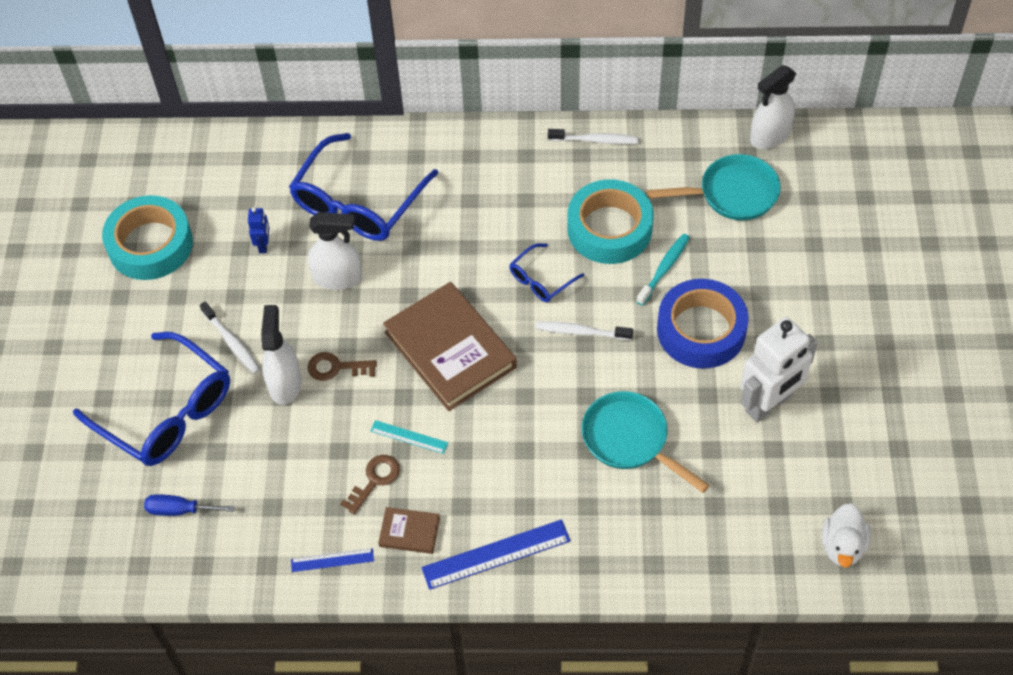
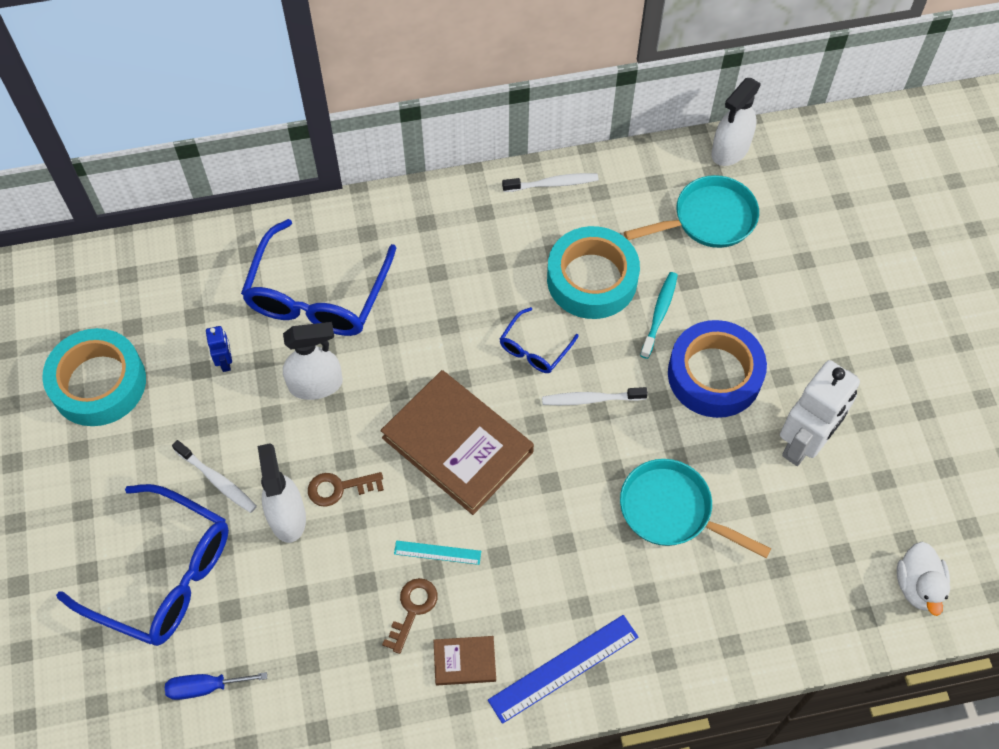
camera: 15 degrees left, 5 degrees up
blue ruler [291,548,374,572] -> none

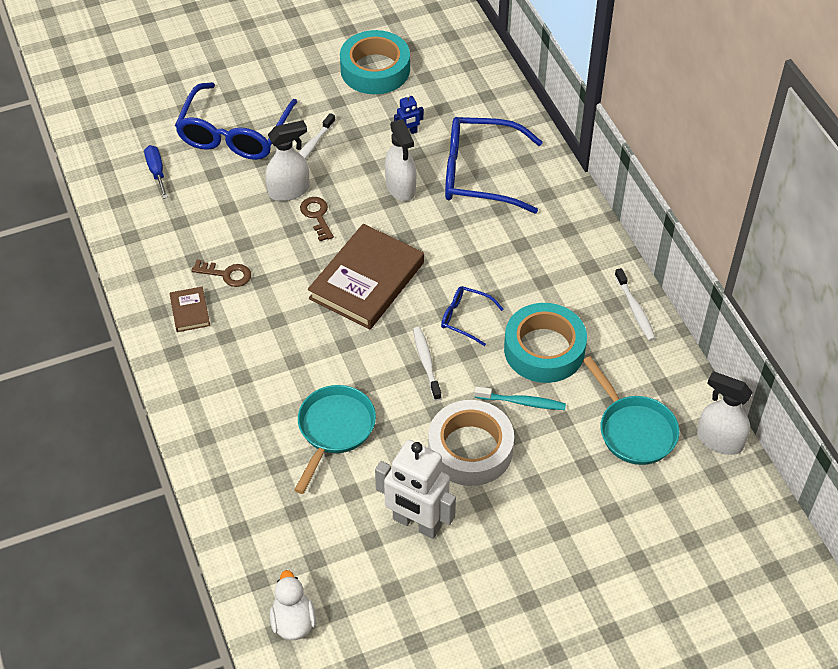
camera: 80 degrees right, 10 degrees down
turquoise ruler [394,540,481,565] -> none
blue ruler [488,615,638,724] -> none
blue tape [668,320,767,418] -> white tape [428,400,514,486]
white duck [897,542,950,616] -> white duck turned 90 degrees clockwise [270,570,316,640]

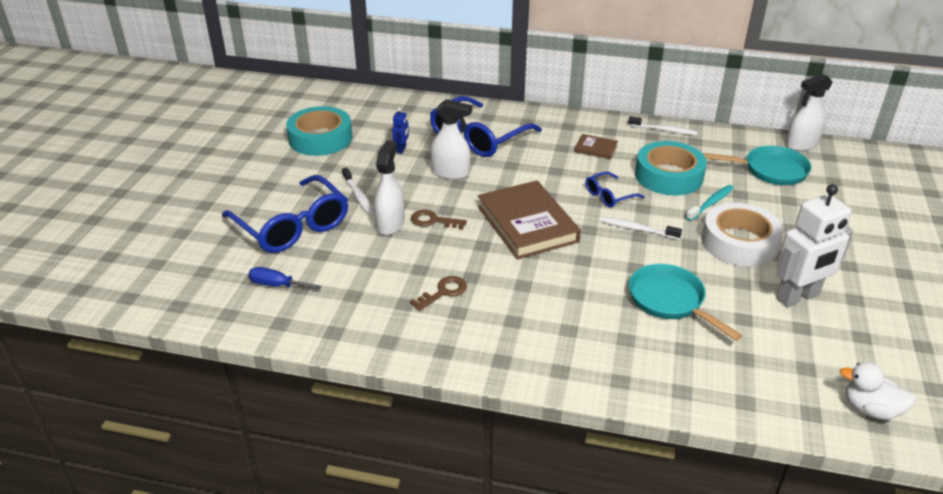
camera: 55 degrees left, 15 degrees down
brown book [169,287,210,332] -> brown book moved to [575,134,618,159]

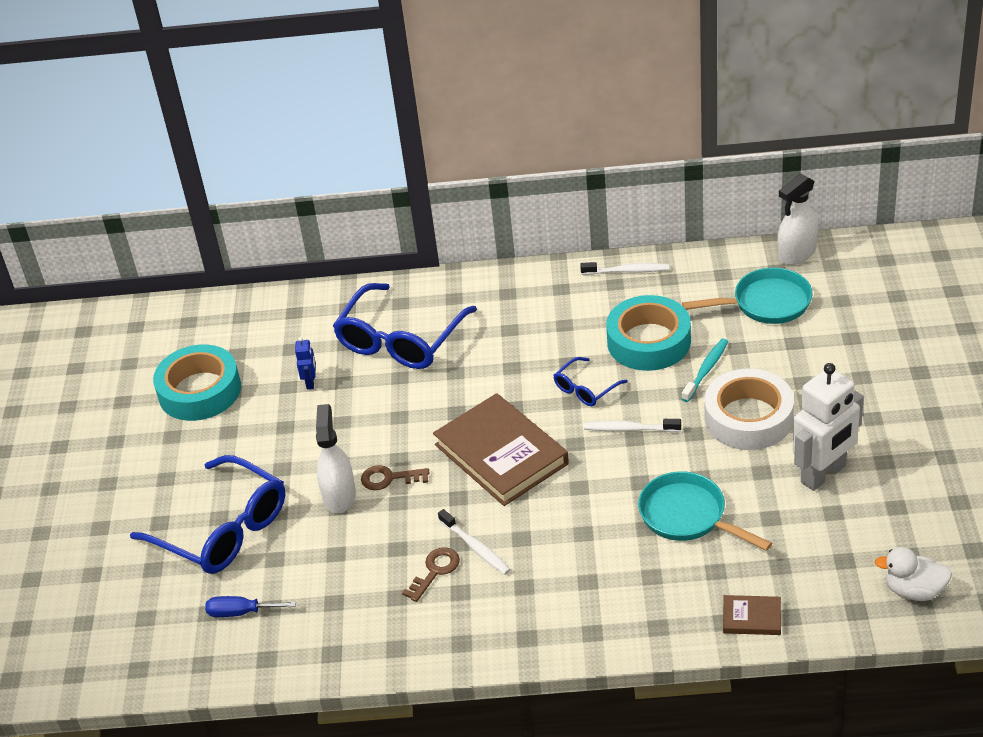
camera: 10 degrees left, 5 degrees up
white toothbrush [342,167,374,215] -> white toothbrush moved to [438,509,511,575]
white spray bottle [431,99,472,180] -> none
brown book [575,134,618,159] -> brown book moved to [723,595,781,635]

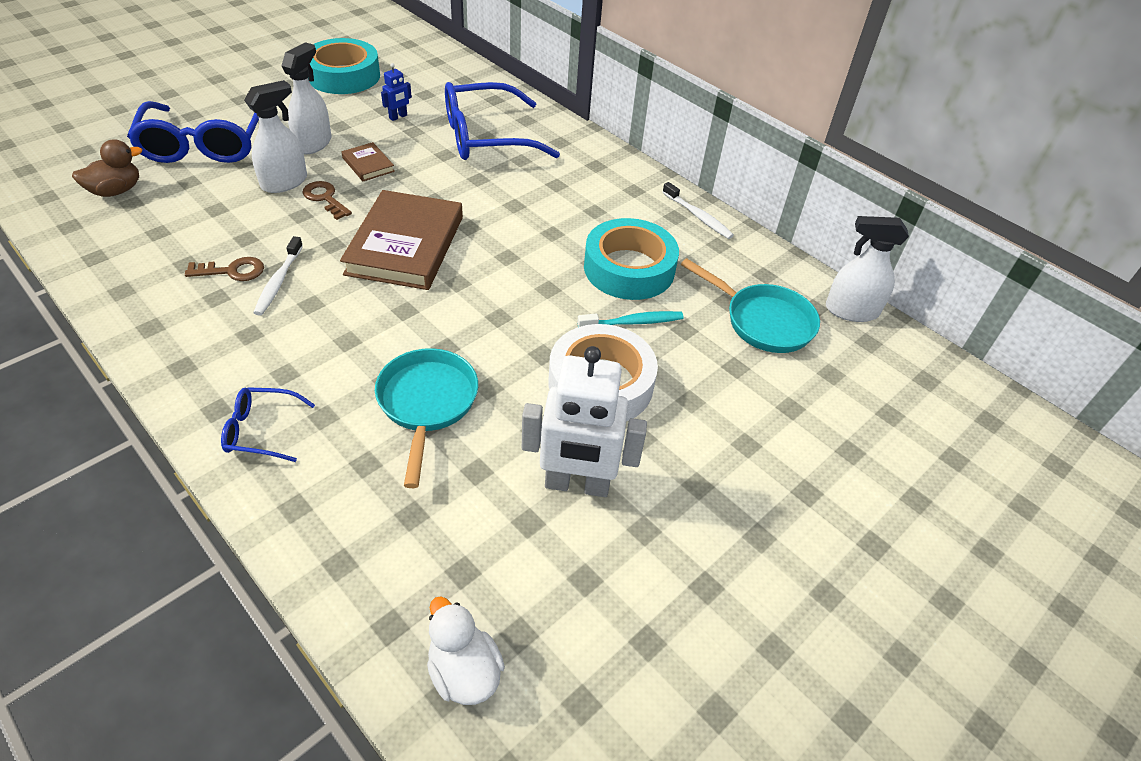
camera: 40 degrees right, 5 degrees up
blue screwdriver [205,596,296,617] -> brown duck [72,139,142,197]
blue glasses [553,357,628,406] -> blue glasses moved to [221,387,315,462]
white toothbrush [584,419,681,432] -> none
brown book [723,595,781,635] -> brown book moved to [341,142,395,181]
none -> white spray bottle [282,42,331,154]

